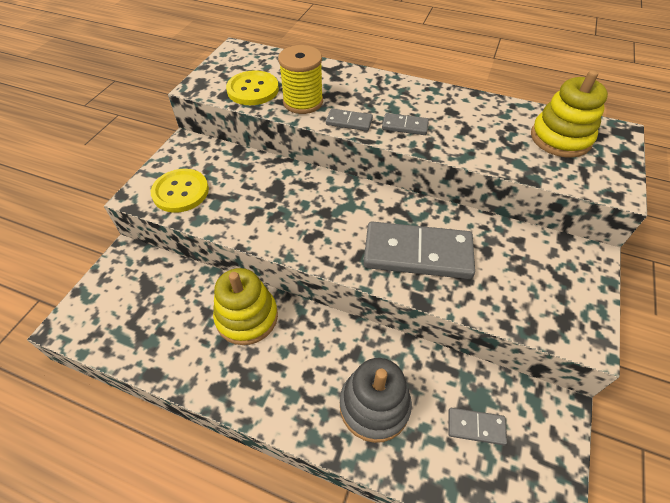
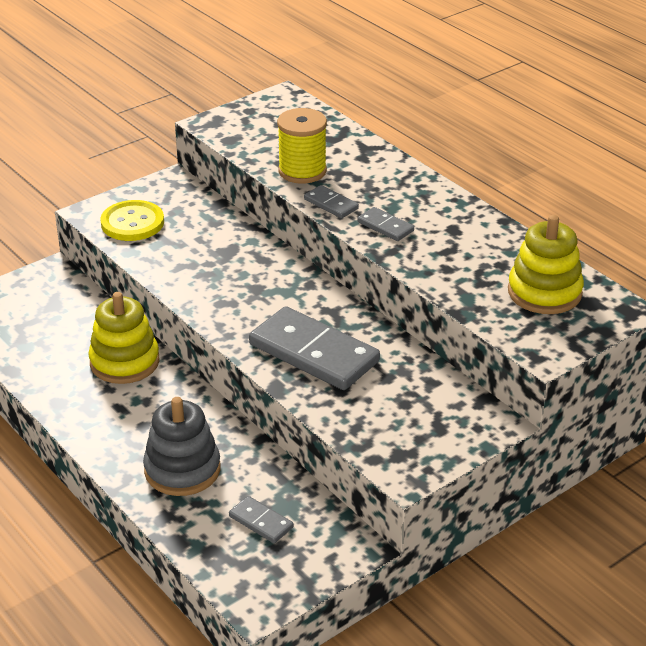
camera: 30 degrees right, 15 degrees down
yellow button [226,70,279,105] -> none

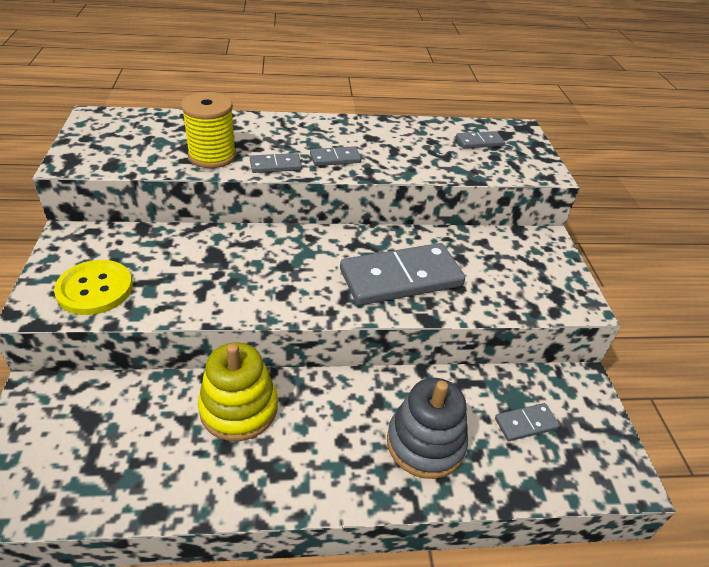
camera: 60 degrees left, 5 degrees up
yellow stacking toy [508,215,584,314] -> grey domino [456,131,505,148]

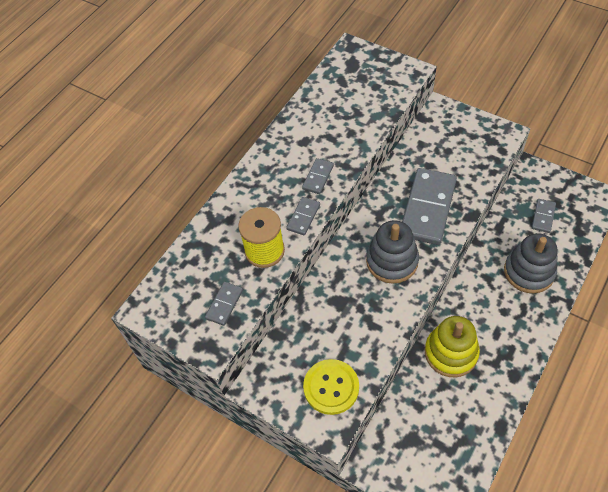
camera: 45 degrees left, 15 degrees up
grey domino [456,131,505,148] -> grey domino moved to [205,282,243,326]
none -> grey stacking toy [366,220,419,284]

